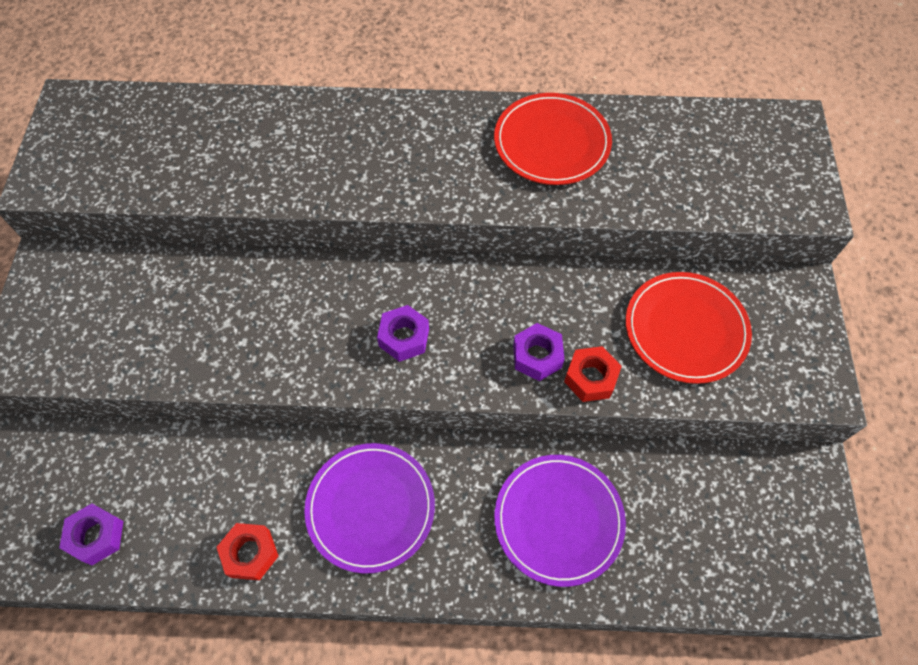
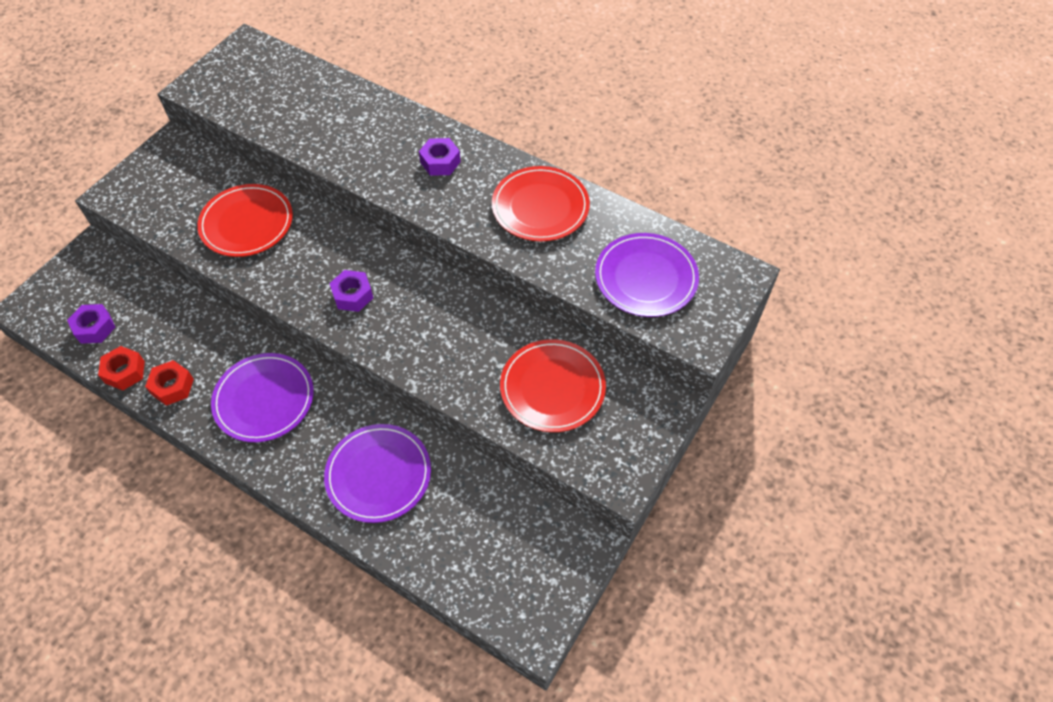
camera: 30 degrees right, 5 degrees down
purple nut [513,323,564,381] -> purple nut moved to [419,138,461,176]
red nut [564,346,622,402] -> red nut moved to [98,346,145,390]
none -> red plate [197,184,293,257]
none -> purple plate [595,233,699,317]

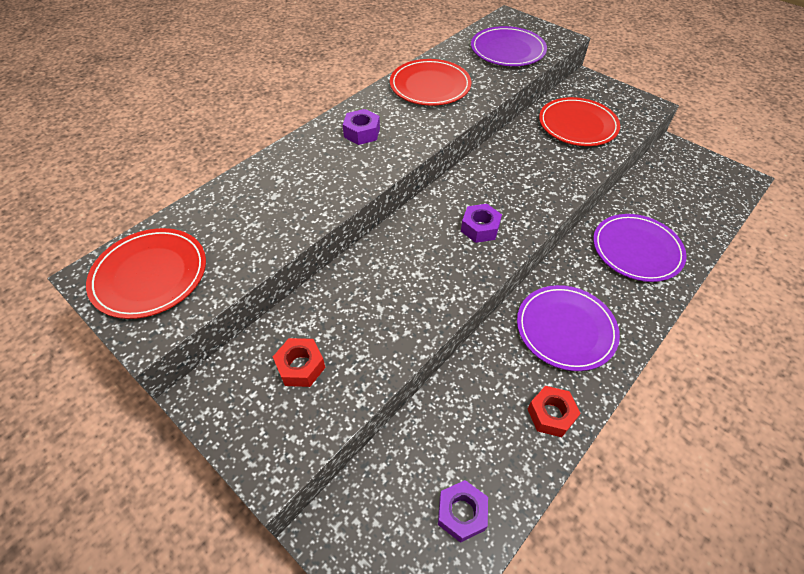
camera: 80 degrees left, 5 degrees down
red nut [98,346,145,390] -> red nut moved to [273,338,326,387]
red plate [197,184,293,257] -> red plate moved to [86,228,206,319]

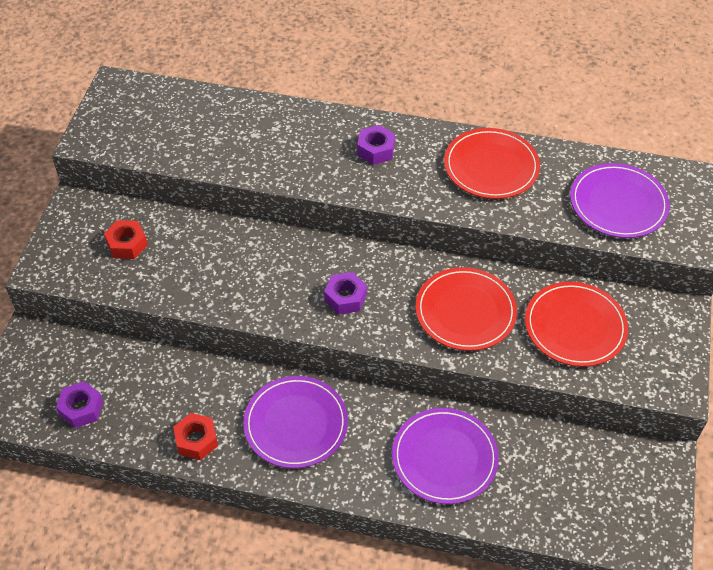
camera: 60 degrees right, 0 degrees up
red plate [86,228,206,319] -> red plate moved to [416,267,517,351]

